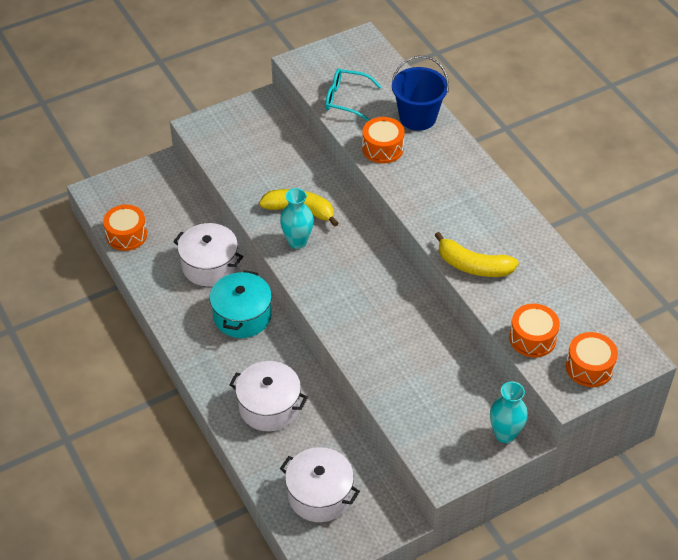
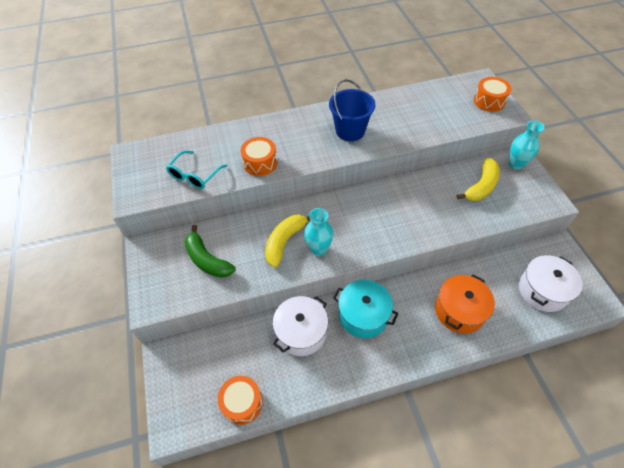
camera: 75 degrees left, 5 degrees up
white pot [229,361,308,431] -> orange pot [435,274,495,334]
blue bucket [392,56,449,131] -> blue bucket moved to [329,79,375,141]
yellow banana [434,232,519,277] -> yellow banana moved to [457,158,500,201]
orange drum [509,304,560,358] -> none
none -> green banana [185,225,236,278]

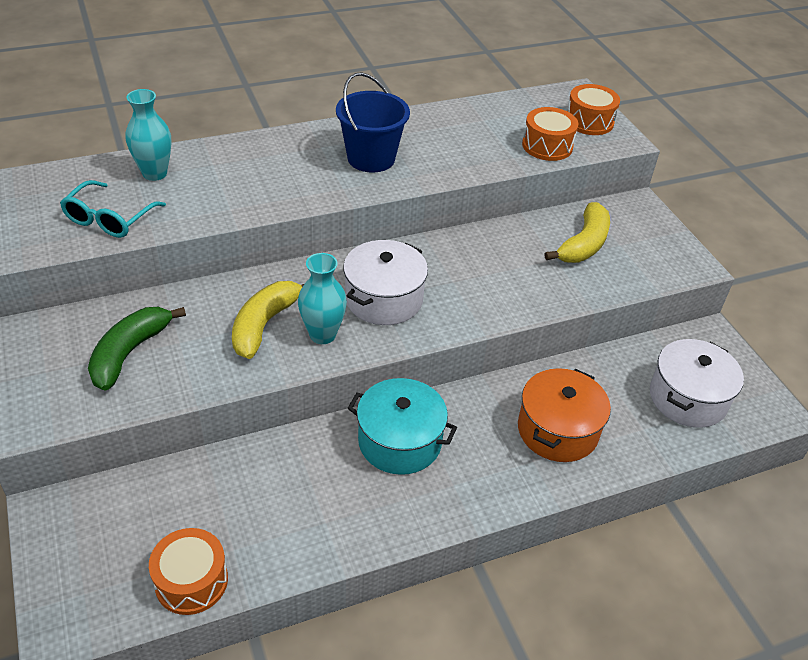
camera: 10 degrees left, 10 degrees down
green banana [185,225,236,278] -> green banana turned 75 degrees clockwise [88,307,186,391]
orange drum [241,137,277,176] -> orange drum moved to [522,107,578,161]
white pot [273,296,328,356] -> white pot moved to [343,240,428,325]
turquoise vase [509,120,545,170] -> turquoise vase moved to [126,89,171,181]

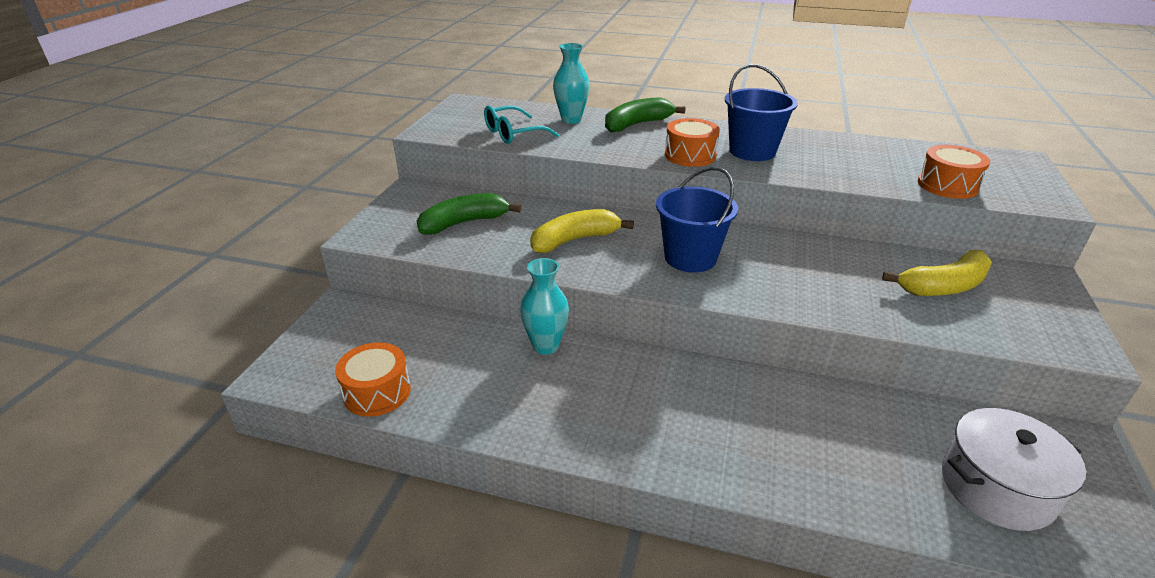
camera: 40 degrees right, 10 degrees down
turquoise vase [298,253,347,344] -> turquoise vase moved to [520,258,569,355]
white pot [343,240,428,325] -> blue bucket [656,167,738,273]
turquoise pot [348,378,457,475] -> none
orange pot [518,368,611,462] -> none
orange drum [567,84,620,135] -> orange drum moved to [665,118,720,167]
none -> green banana [605,97,686,133]

